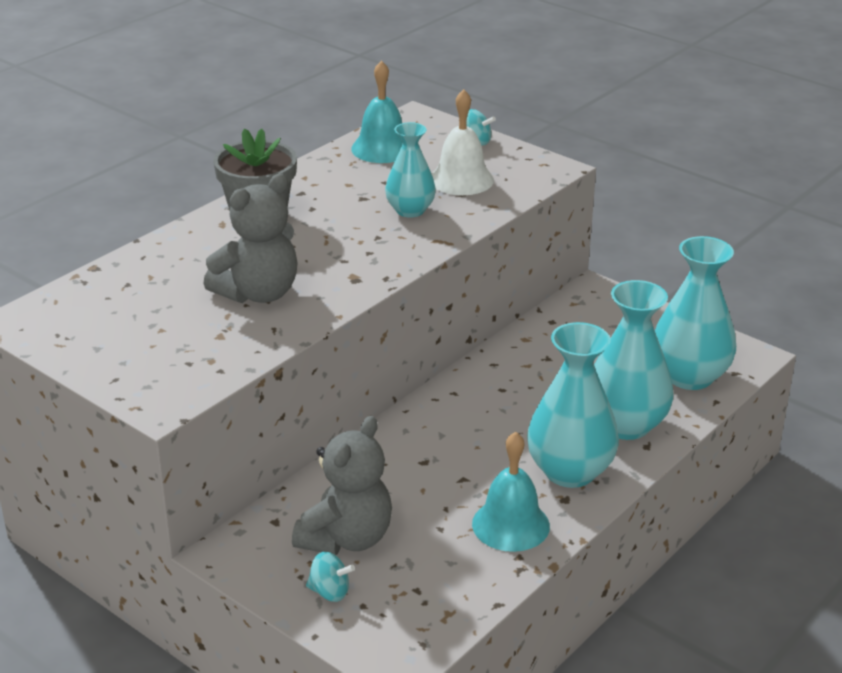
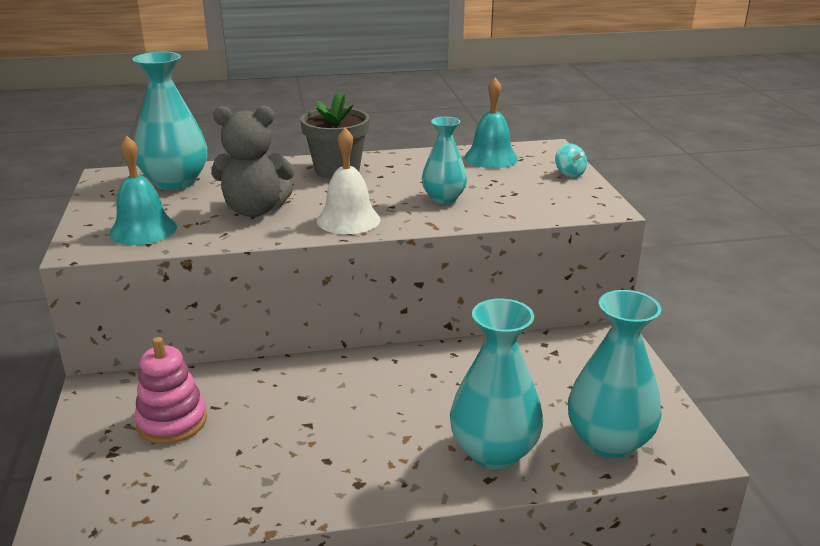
camera: 40 degrees right, 5 degrees down
grey teddy bear [292,416,392,555] -> pink stacking toy [134,337,207,444]
turquoise spinning top [306,552,355,602] -> none
white bell [432,89,494,195] -> white bell moved to [317,128,380,234]
turquoise bell [472,432,550,552] -> turquoise bell moved to [109,136,177,245]
turquoise vase [527,322,619,488] -> turquoise vase moved to [133,52,207,190]

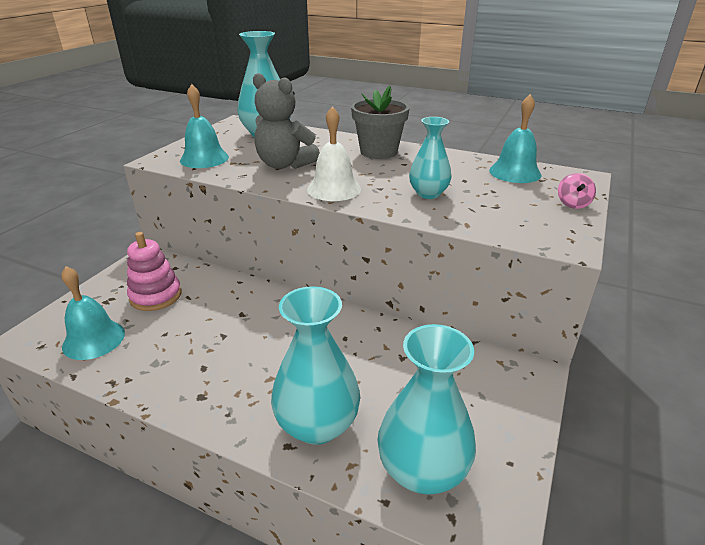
camera: 35 degrees right, 5 degrees up
turquoise spinning top [555,143,587,178] -> pink spinning top [558,173,596,209]
none -> turquoise bell [61,266,125,360]

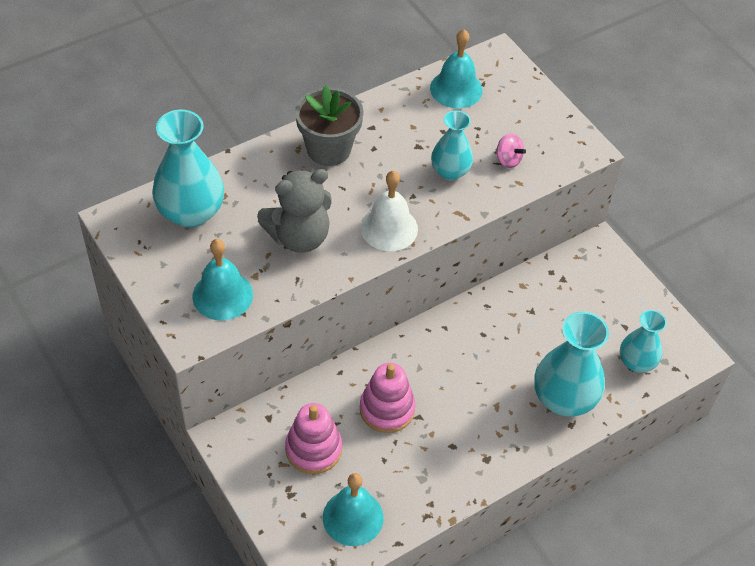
camera: 60 degrees left, 20 degrees up
turquoise vase [378,324,476,494] -> turquoise vase [620,310,667,373], size x0.62
pink spinning top [558,173,596,209] -> pink spinning top moved to [496,133,526,168]
none -> pink stacking toy [360,363,416,433]

